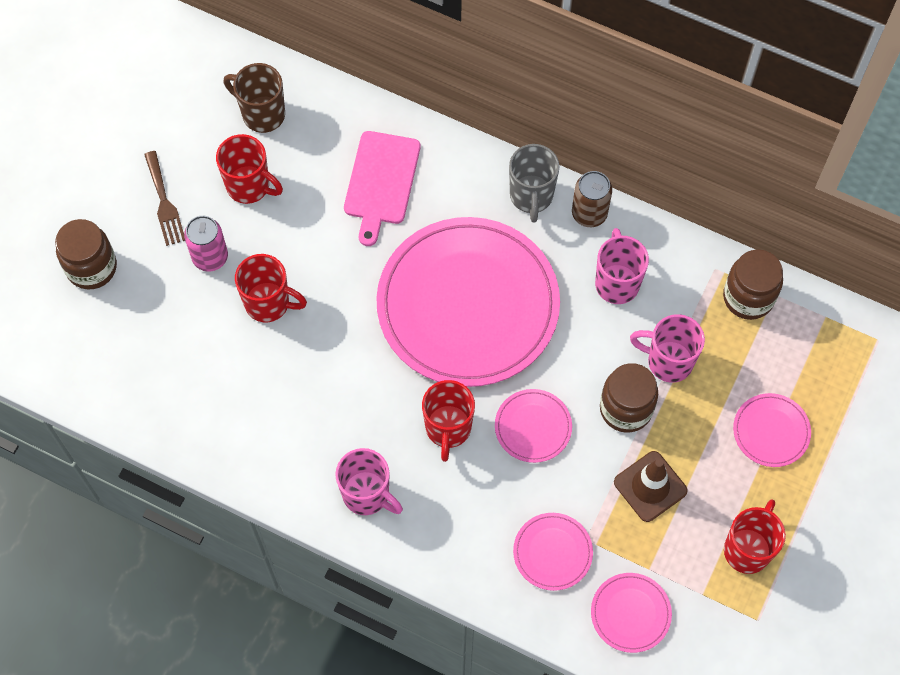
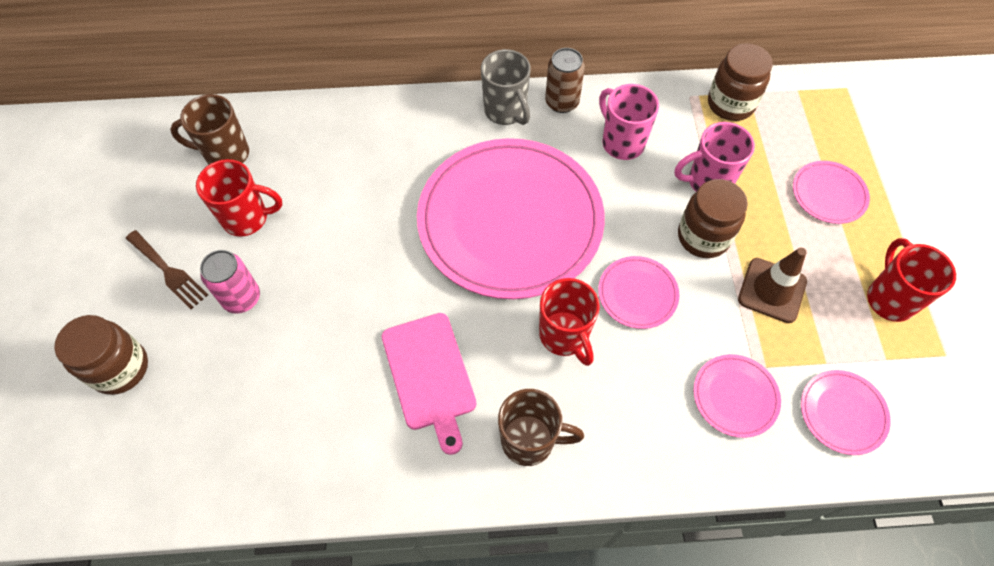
camera: 30 degrees left, 5 degrees down
red mug [235,254,307,322] -> none
pink mug [335,448,403,515] -> brown mug [498,389,584,466]
pink cutting board [344,131,420,246] -> pink cutting board moved to [382,313,476,455]

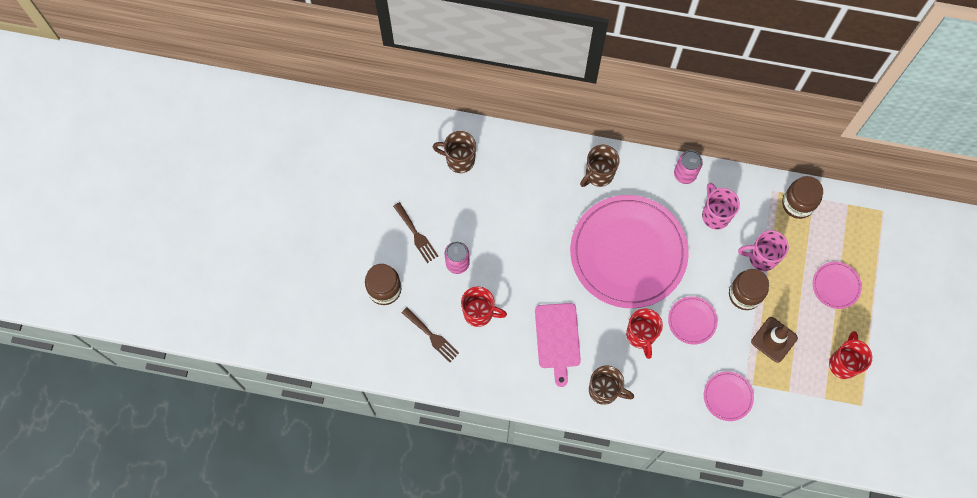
camera: 15 degrees right, 10 degrees up
red mug [196,159,282,237] -> red mug moved to [461,286,507,327]
grey mug [481,49,531,125] -> none
brown can [545,48,585,113] -> pink can [674,150,703,184]
pink plate [801,370,891,455] -> none
none -> brown fork [402,307,459,362]
none -> brown mug [580,145,620,187]

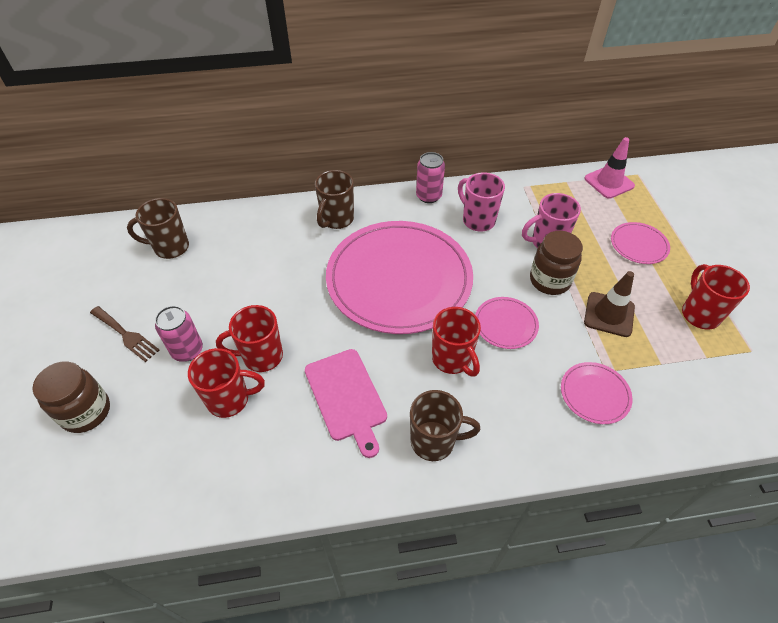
camera: 20 degrees left, 20 degrees down
brown fork [402,307,459,362] -> none
brown jar [782,176,823,219] -> none
none -> red mug [216,305,283,372]
none -> pink traffic cone [584,137,635,199]

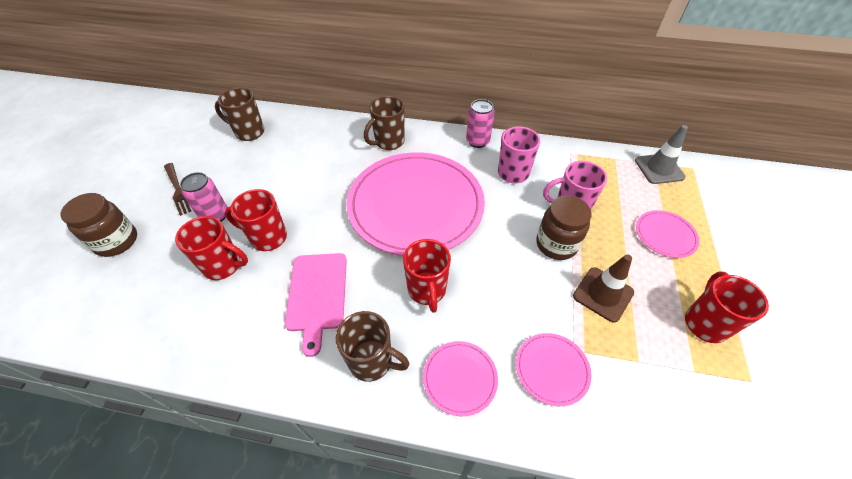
camera: 20 degrees right, 0 degrees up
pink plate [475,297,539,349] -> pink plate moved to [423,341,498,416]
pink traffic cone [584,137,635,199] -> grey traffic cone [635,125,688,184]

